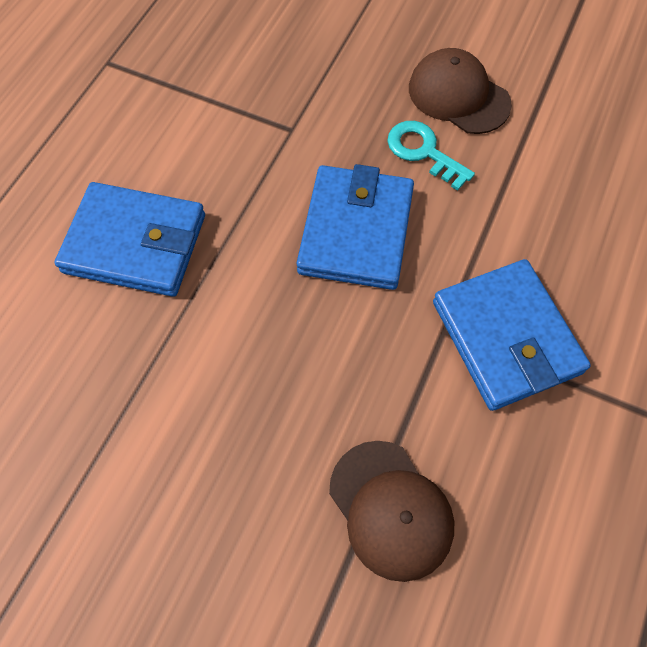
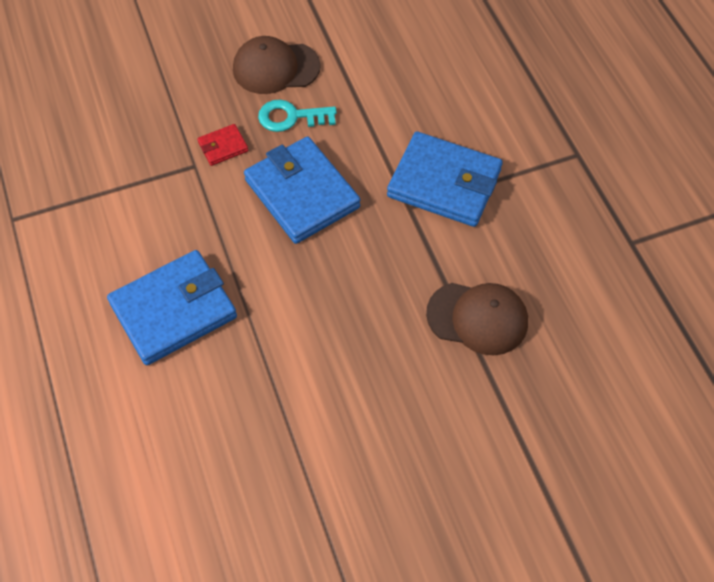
camera: 45 degrees left, 5 degrees down
none -> red wallet [197,124,248,166]

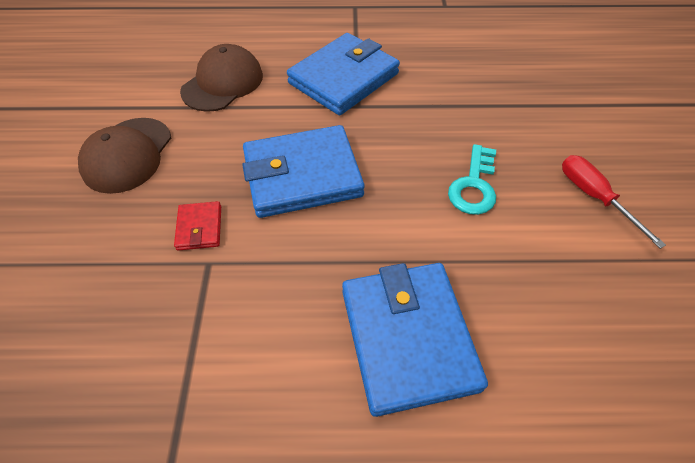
camera: 70 degrees left, 5 degrees down
turquoise key [258,100,337,132] -> turquoise key moved to [448,144,496,215]
brown cap [426,283,528,355] -> brown cap moved to [180,44,263,112]
none -> red screwdriver [562,155,666,249]

